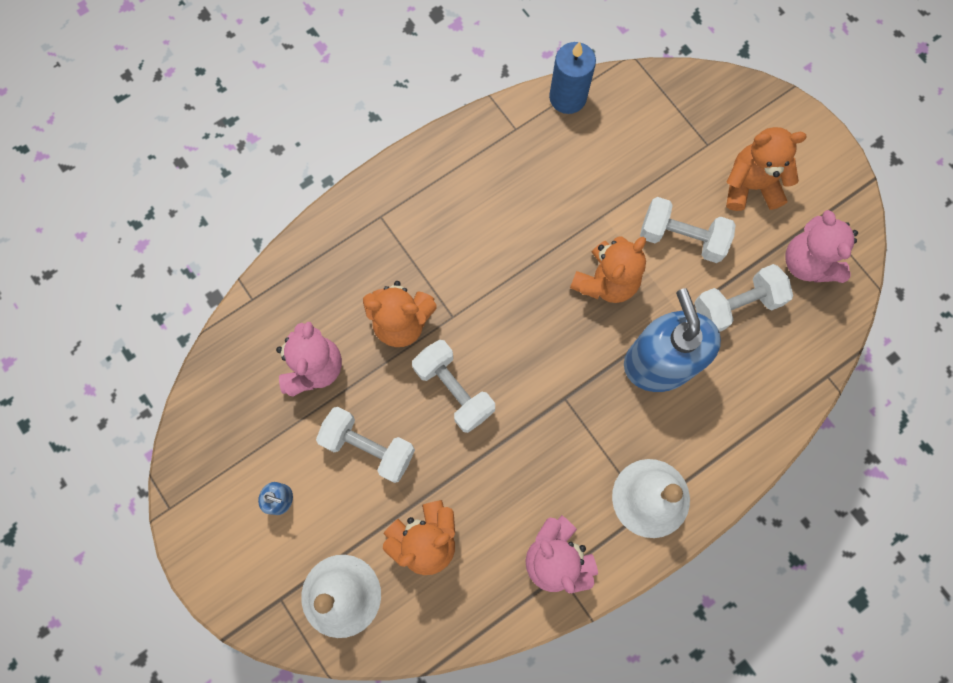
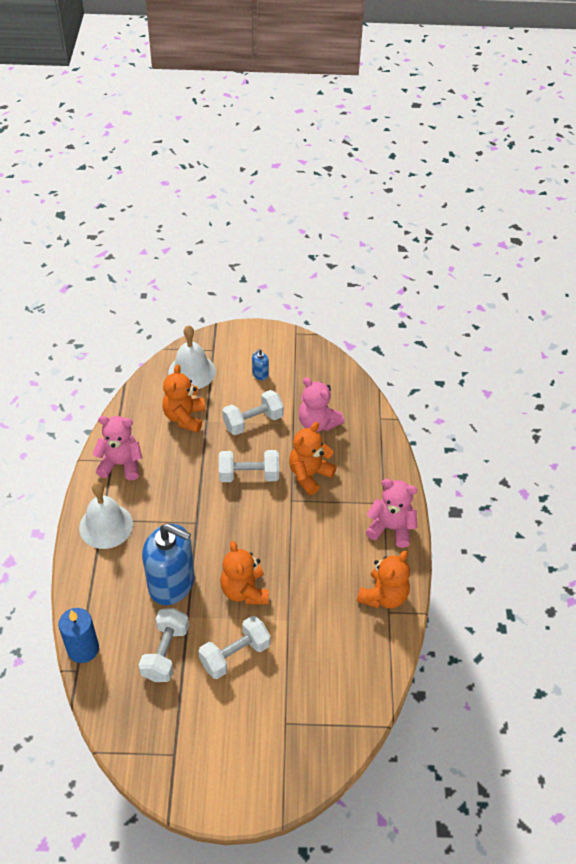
camera: 125 degrees right, 25 degrees down
blue candle [549,41,596,114] -> blue candle moved to [58,608,99,663]
orange teddy bear [726,127,807,211] -> orange teddy bear moved to [357,550,410,609]
pink teddy bear [785,210,858,283] -> pink teddy bear moved to [366,479,418,548]

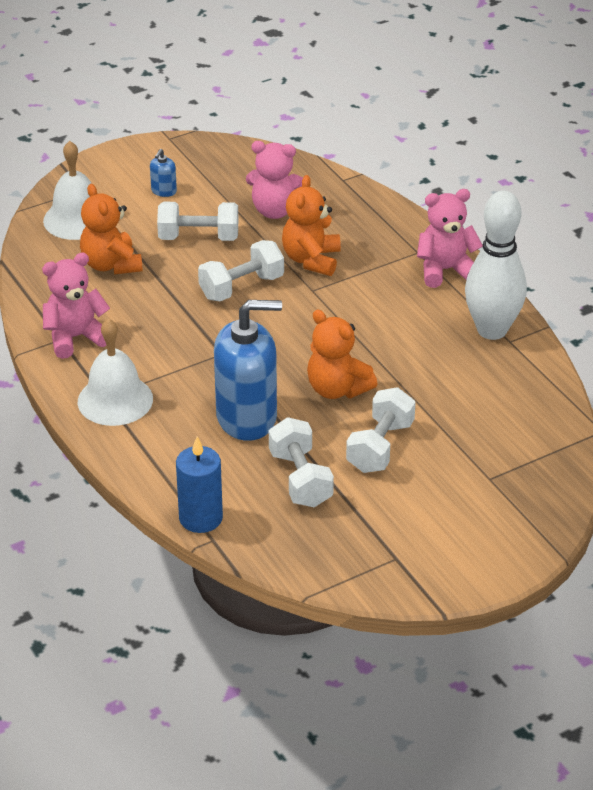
camera: 30 degrees left, 10 degrees down
white dumbbell [222,390,284,435] -> white dumbbell turned 60 degrees clockwise [157,202,239,241]
orange teddy bear [357,550,410,609] -> white bowling pin [465,191,527,340]

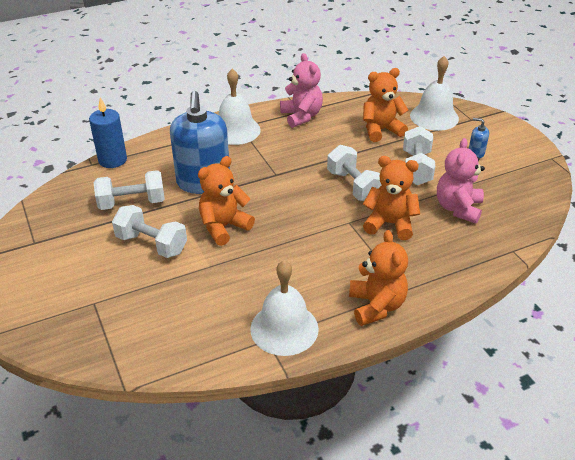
camera: 95 degrees right, 0 degrees up
pink teddy bear [417,189,483,288] -> orange teddy bear [349,230,408,326]
white bowling pin [465,191,527,340] -> white bell [250,260,319,356]

